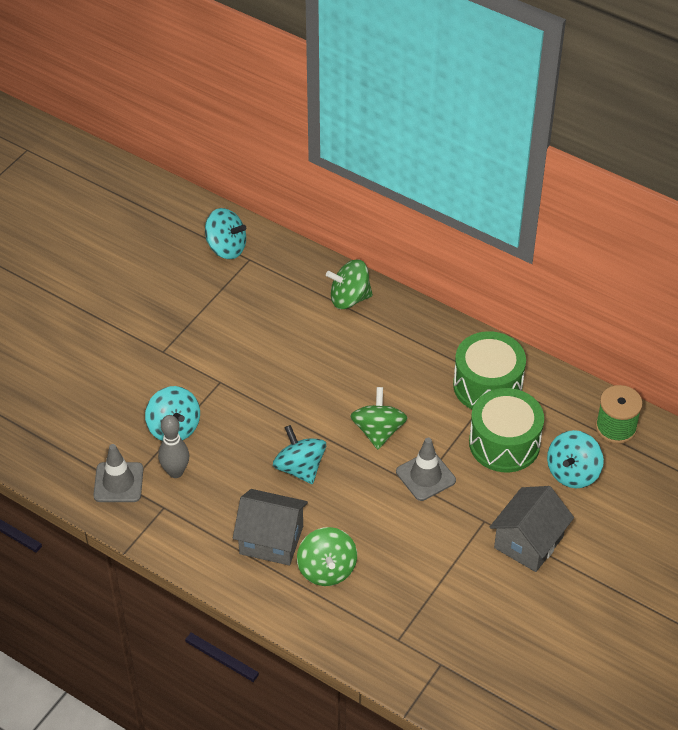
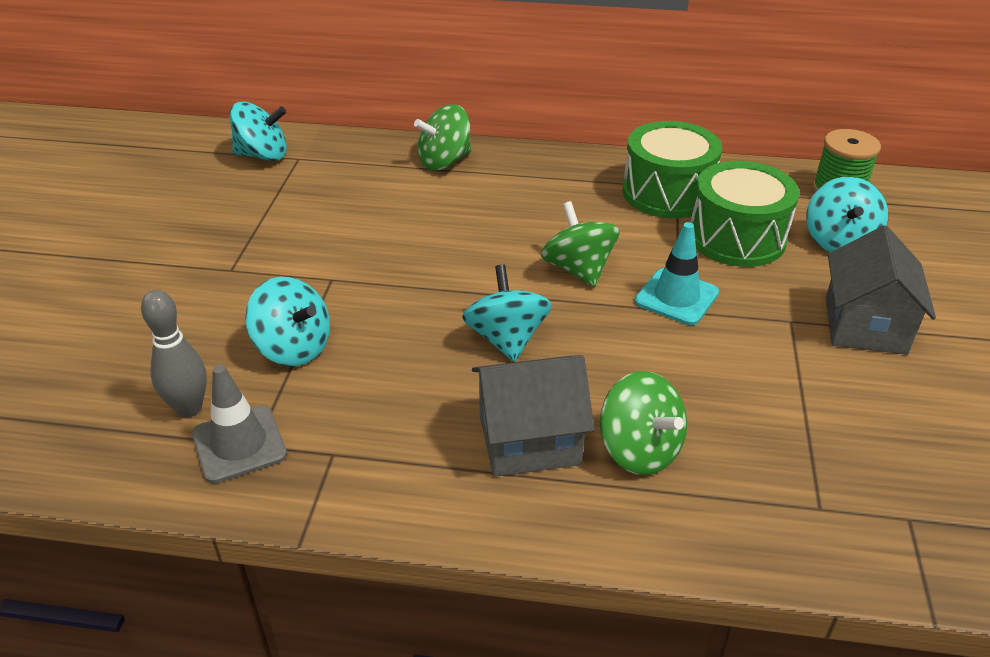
camera: 25 degrees left, 10 degrees down
grey bowling pin [158,415,189,478] -> grey bowling pin moved to [141,290,207,417]
turquoise spinning top [273,425,326,484] -> turquoise spinning top turned 45 degrees clockwise [462,265,552,362]
grey traffic cone [396,438,456,501] -> turquoise traffic cone [635,222,719,325]

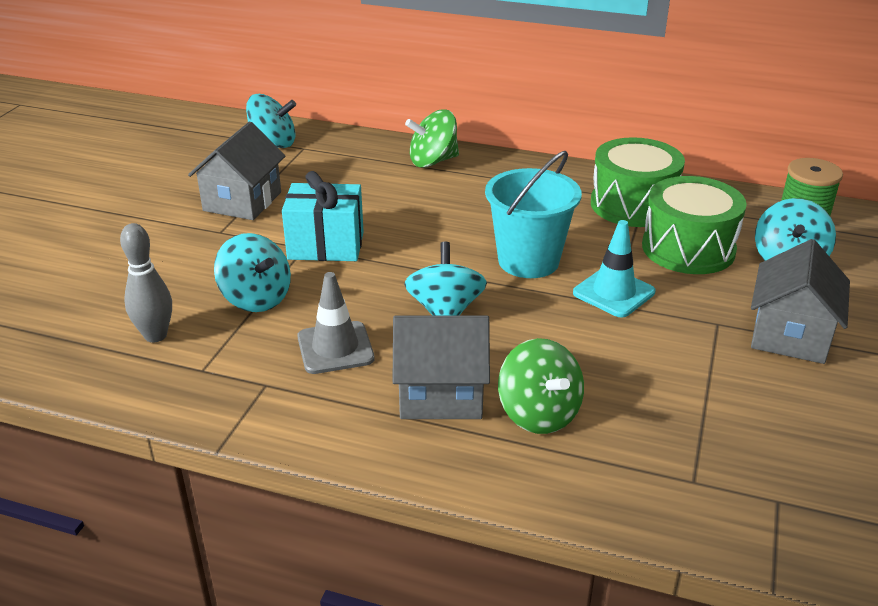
camera: 10 degrees right, 5 degrees down
grey traffic cone [192,365,287,483] -> grey traffic cone moved to [297,272,374,374]
green spinning top [541,201,620,287] -> turquoise bucket [485,151,582,278]
none -> grey house [188,122,285,220]
none -> turquoise gift [282,171,364,261]

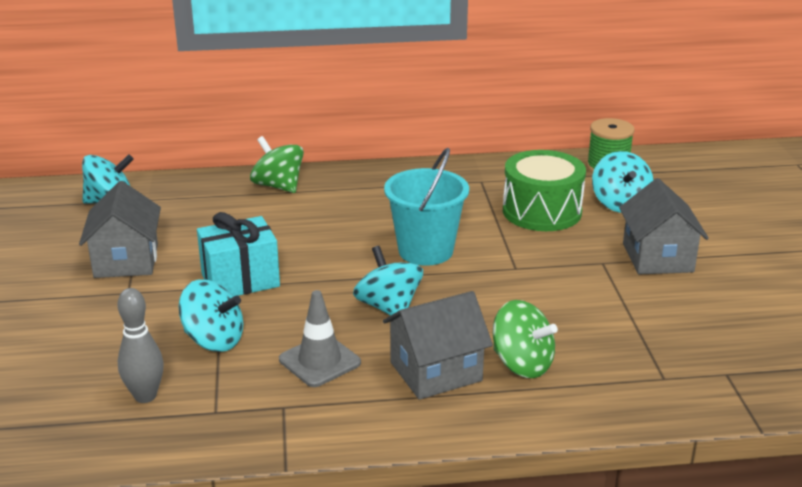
camera: 25 degrees left, 5 degrees down
green spinning top [405,109,459,168] -> green spinning top turned 90 degrees clockwise [250,136,304,193]
turquoise traffic cone [573,220,655,317] -> none
green drum [591,137,685,227] -> none

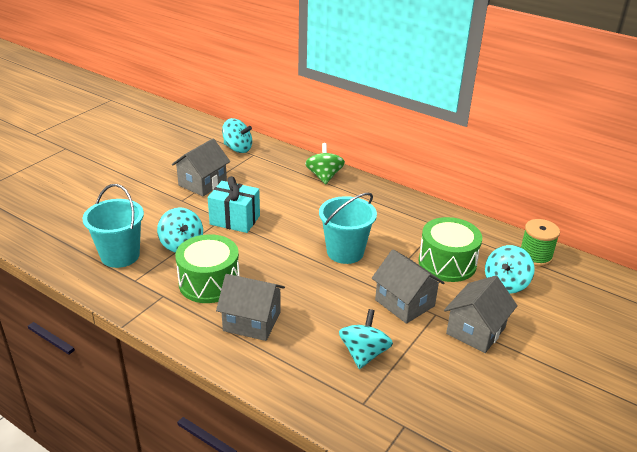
camera: 40 degrees right, 5 degrees up
grey bowling pin [118,288,164,403] -> turquoise bucket [82,184,144,268]
grey traffic cone [279,290,361,387] -> green drum [175,234,239,303]
turquoise spinning top [353,246,423,316] -> turquoise spinning top moved to [339,309,393,369]
green spinning top [493,300,558,378] -> none
none -> grey house [372,249,444,324]

